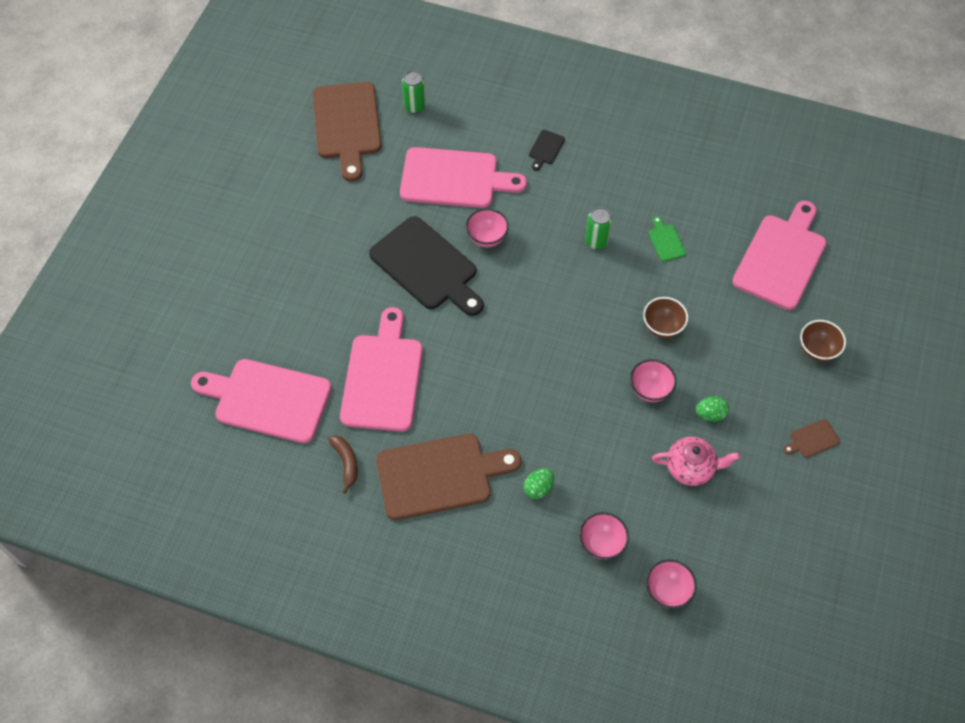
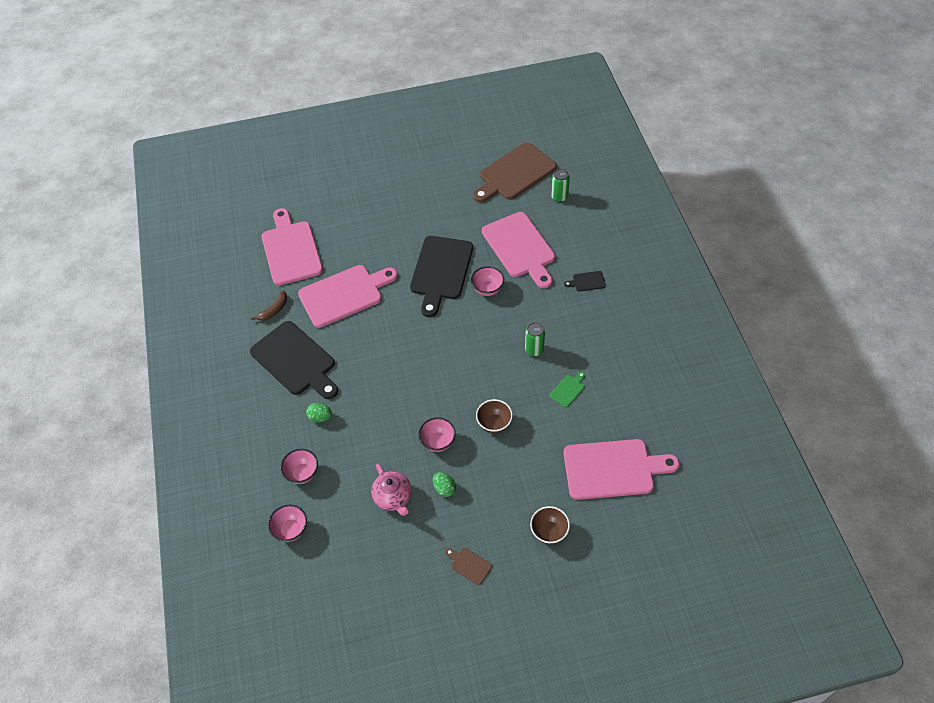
camera: 60 degrees right, 5 degrees down
brown cutting board [376,434,521,520] -> black cutting board [250,321,338,399]

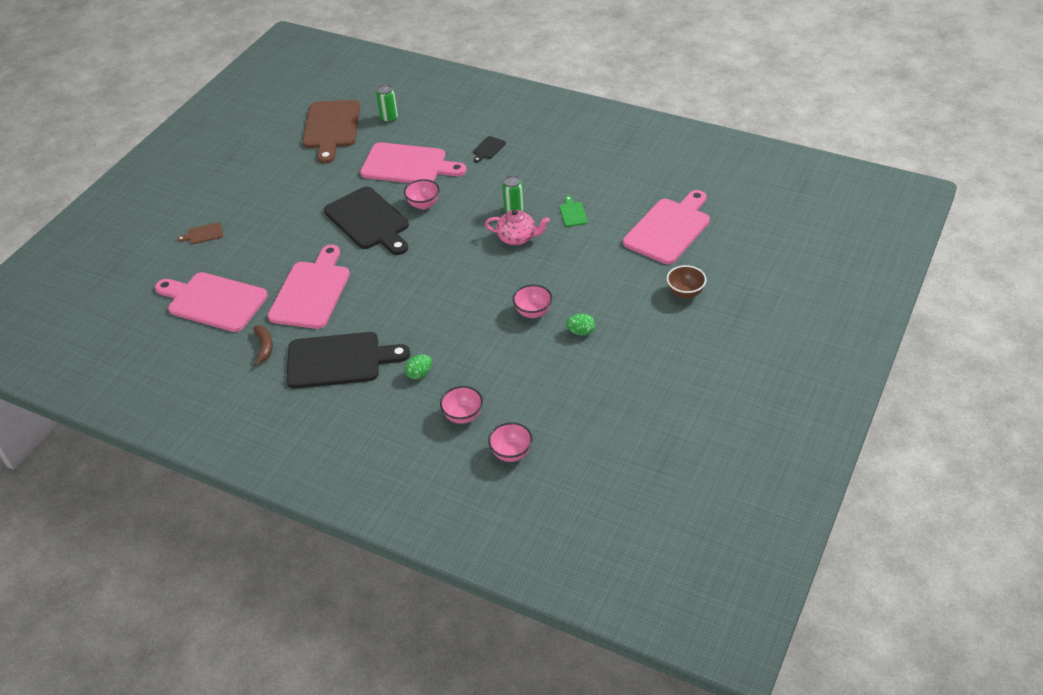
camera: 50 degrees left, 10 degrees down
pink teapot [371,464,412,516] -> pink teapot moved to [485,209,550,245]
brown cutting board [445,548,492,585] -> brown cutting board moved to [177,223,223,244]
brown bowl [476,399,513,433] -> none

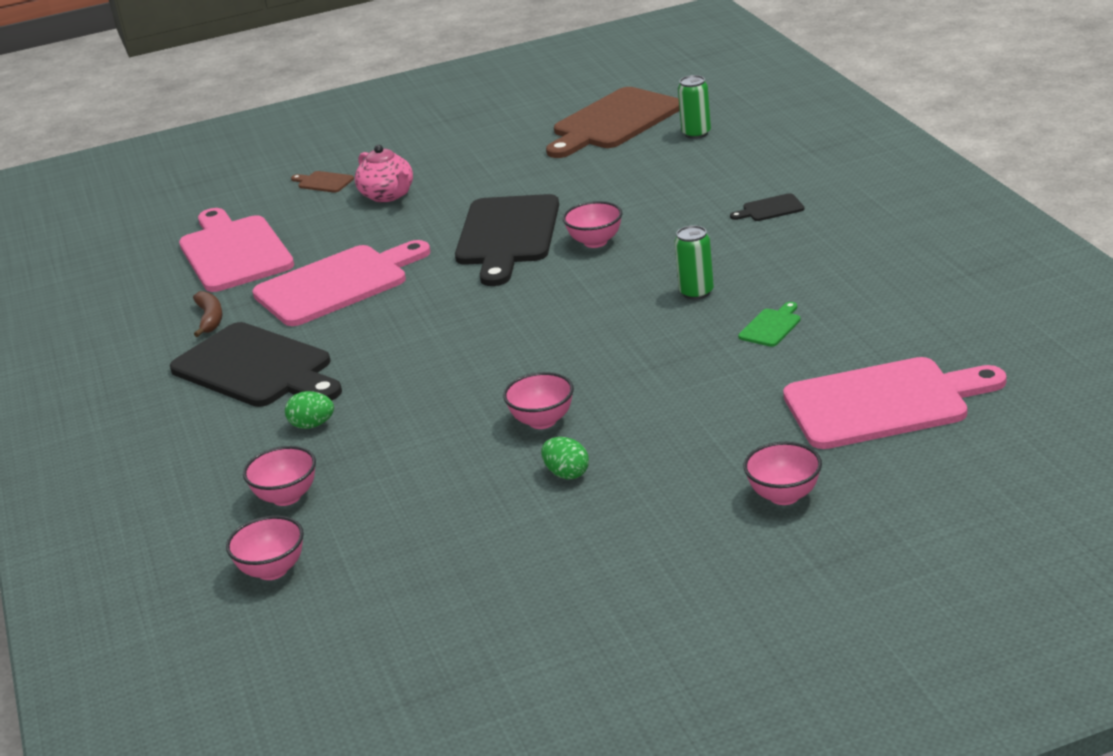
camera: 45 degrees right, 15 degrees down
brown banana [254,325,273,366] -> brown banana turned 45 degrees counterclockwise [193,291,223,337]
pink cutting board [360,142,466,183] -> none
pink teapot [485,209,550,245] -> pink teapot moved to [355,145,413,202]
brown bowl [667,265,706,299] -> pink bowl [744,442,822,505]

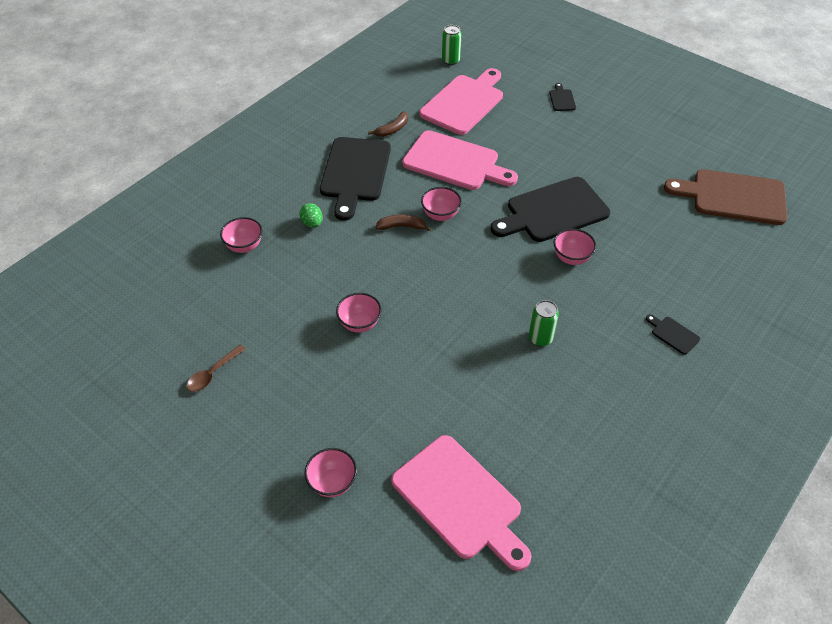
camera: 55 degrees right, 20 degrees up
pink bowl [226,516,304,580] -> pink bowl moved to [421,187,462,221]
brown cutting board [291,171,354,193] -> black cutting board [549,83,576,111]
pink teapot [355,145,413,202] -> none
green egg [541,437,589,480] -> none
green can [678,75,711,139] -> green can moved to [442,25,461,65]
green cutting board [738,302,801,347] -> none
none -> brown spoon [187,345,246,392]
none -> brown banana [375,215,431,231]

